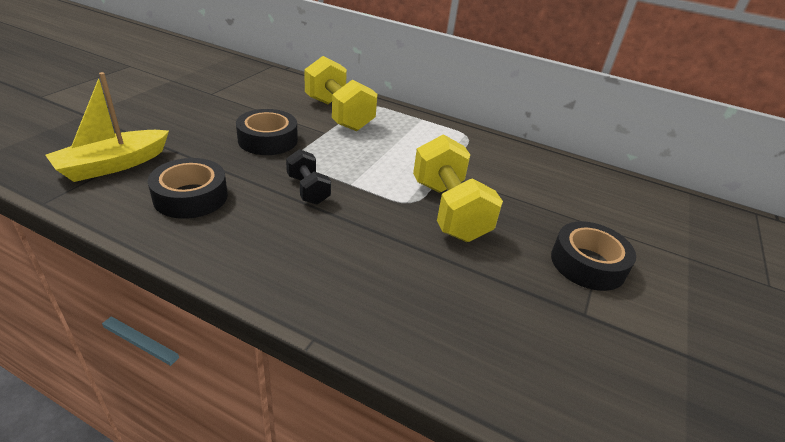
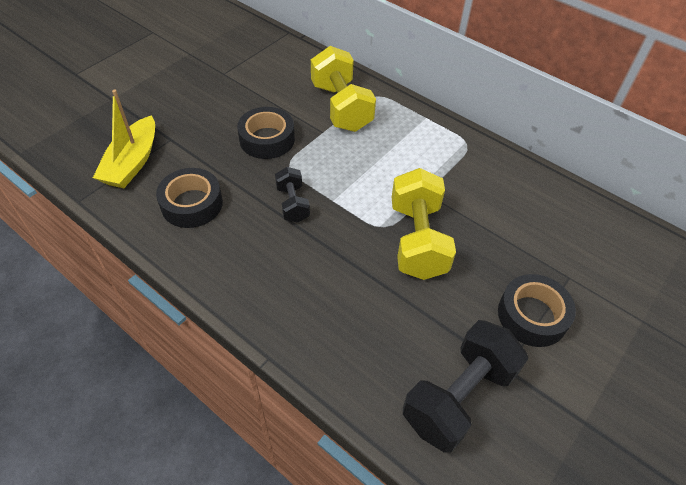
camera: 15 degrees right, 15 degrees up
yellow boat [45,72,169,182] -> yellow boat turned 45 degrees counterclockwise [93,90,155,188]
none -> black dumbbell [403,320,528,453]

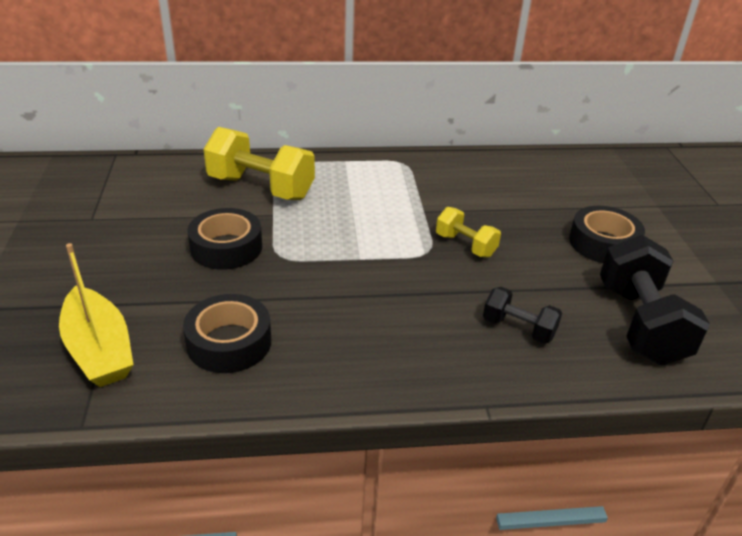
camera: 45 degrees left, 15 degrees down
black dumbbell [275,167,310,223] -> black dumbbell moved to [483,287,562,344]
yellow dumbbell [392,168,456,280] -> yellow dumbbell [436,207,501,258], size x0.54

